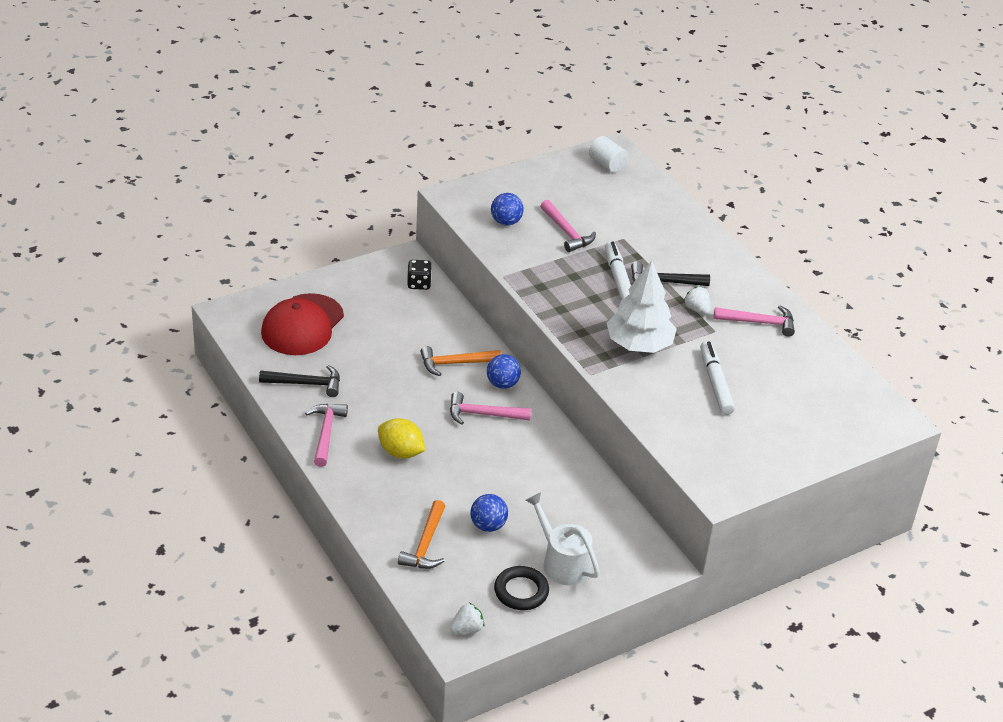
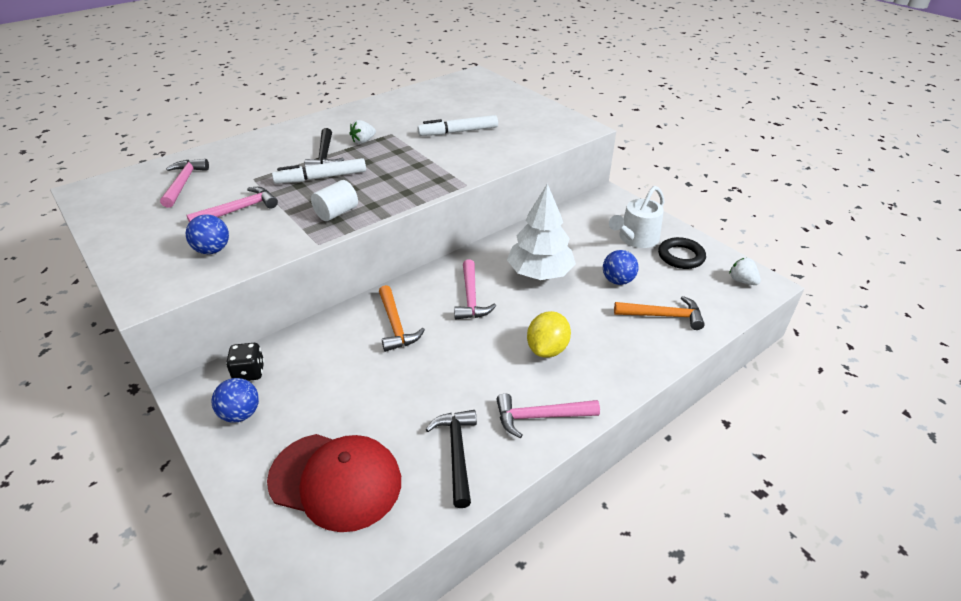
camera: 95 degrees left, 0 degrees up
blue ball [487,354,521,389] -> blue ball moved to [211,378,259,423]
white cylinder [589,136,628,173] -> white cylinder moved to [311,180,358,221]
white tree [607,261,677,353] -> white tree moved to [507,184,576,280]
pink hammer [714,305,795,337] -> pink hammer moved to [160,159,209,208]

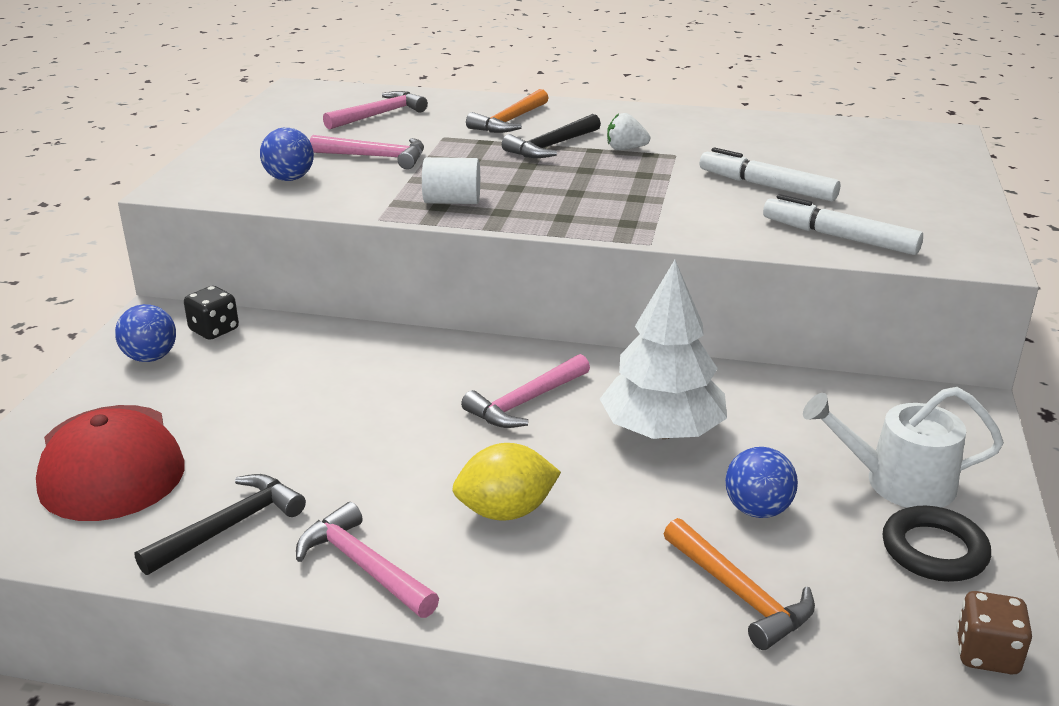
camera: 50 degrees right, 10 degrees down
white marker [272,158,366,184] -> white marker moved to [763,194,923,255]
orange hammer [379,285,425,352] -> orange hammer moved to [466,89,548,133]
white strawberry [729,258,761,285] -> brown dice [956,591,1032,674]

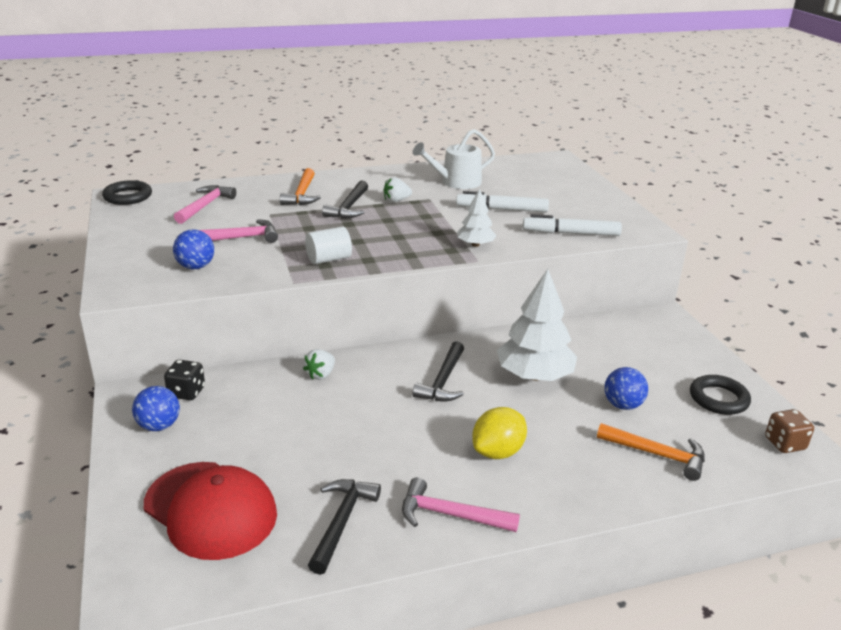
camera: 30 degrees left, 0 degrees up
pink hammer [461,354,590,428] -> black hammer [413,341,464,401]
white watering can [803,387,1004,508] -> white watering can moved to [413,129,495,189]
none -> black ring [102,180,152,205]
none -> white strawberry [303,349,335,380]
none -> white tree [457,189,497,247]

